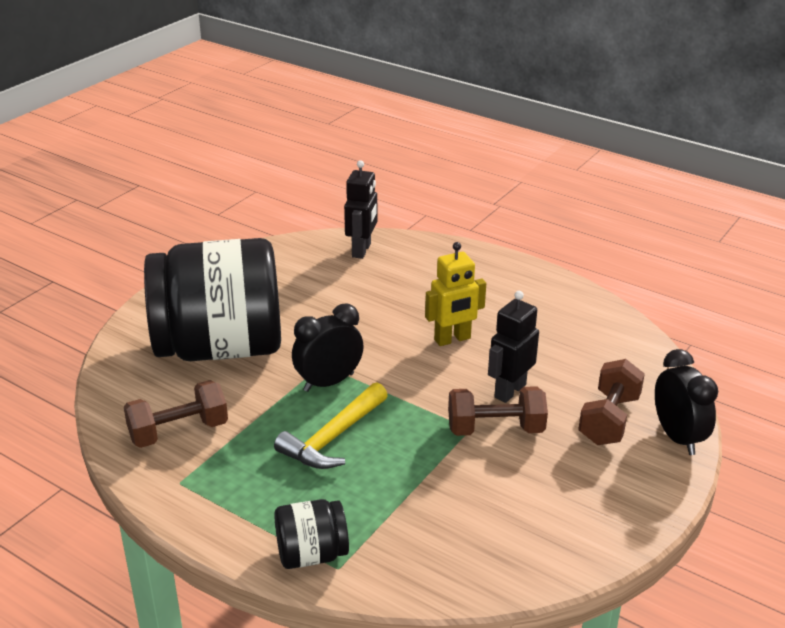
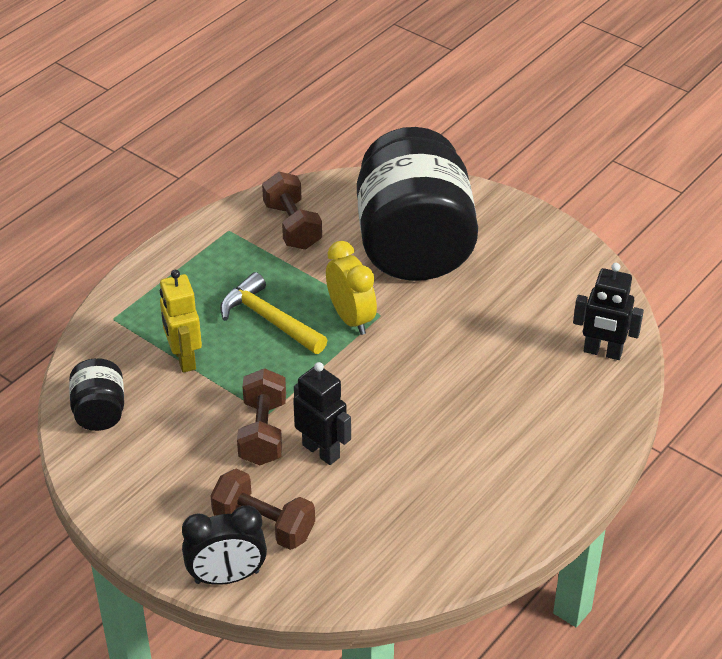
camera: 95 degrees right, 10 degrees up
black jar [274,499,349,569] -> black jar moved to [69,358,124,431]
black clock [292,304,364,392] -> yellow clock [326,241,377,335]
yellow robot [425,242,486,346] -> yellow robot moved to [160,270,202,373]

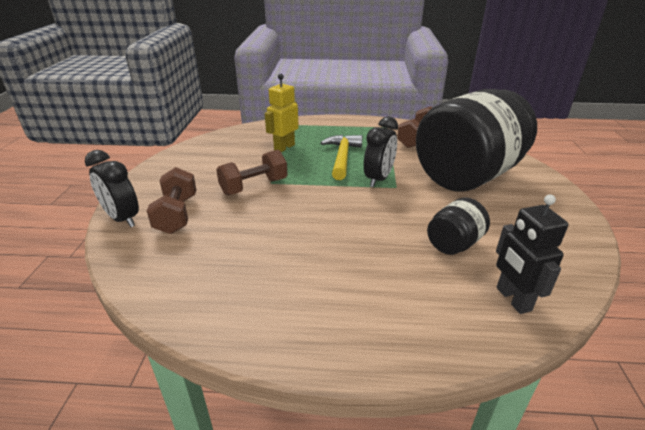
camera: 55 degrees right, 10 degrees down
black jar [69,358,124,431] -> black jar moved to [427,198,490,255]
black robot [293,362,351,465] -> none
yellow clock [326,241,377,335] -> black clock [364,117,398,187]

